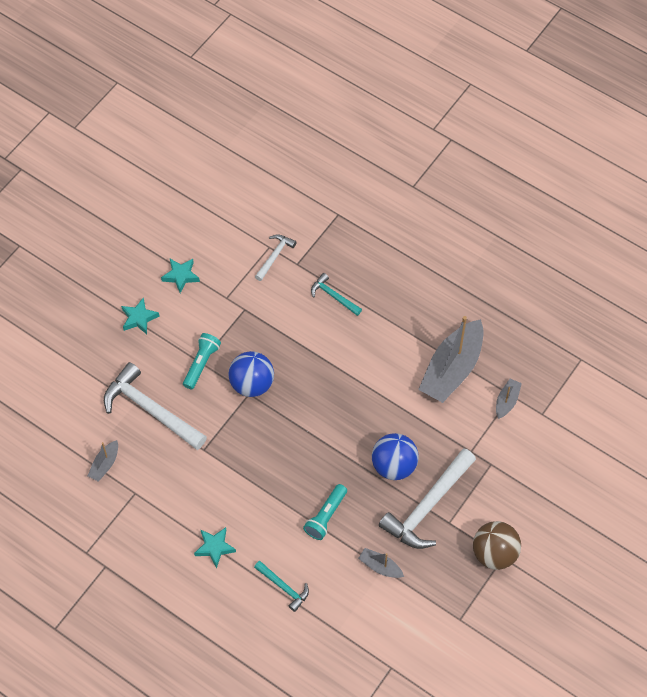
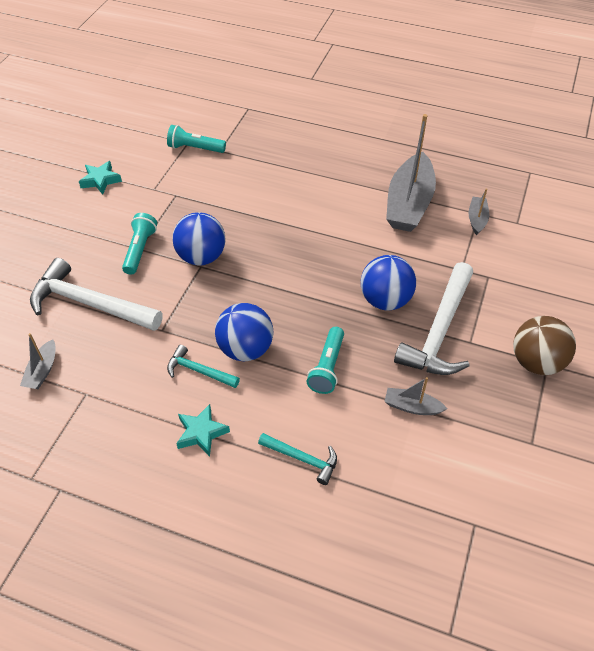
camera: 15 degrees left, 10 degrees down
turquoise star [121,297,160,334] -> none
white hammer [255,234,297,281] -> turquoise flashlight [167,125,226,153]
turquoise hammer [311,273,362,316] -> turquoise hammer moved to [167,345,240,388]
none -> blue ball [215,303,273,361]

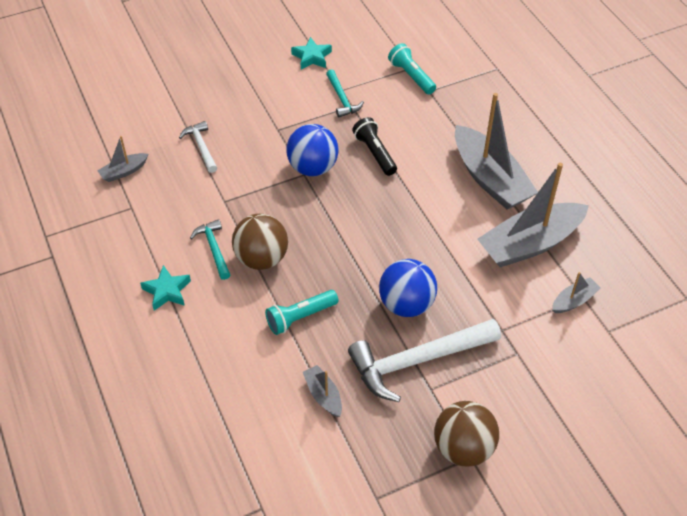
camera: 45 degrees right, 0 degrees up
white hammer [30,258,163,331] -> white hammer [179,121,217,173], size x0.51
turquoise flashlight [122,213,157,275] -> none
blue ball [215,303,273,361] -> brown ball [232,214,288,270]
turquoise hammer [258,433,337,485] -> turquoise hammer moved to [326,69,364,118]
none -> black flashlight [352,117,397,176]
none -> grey boat [455,93,538,210]

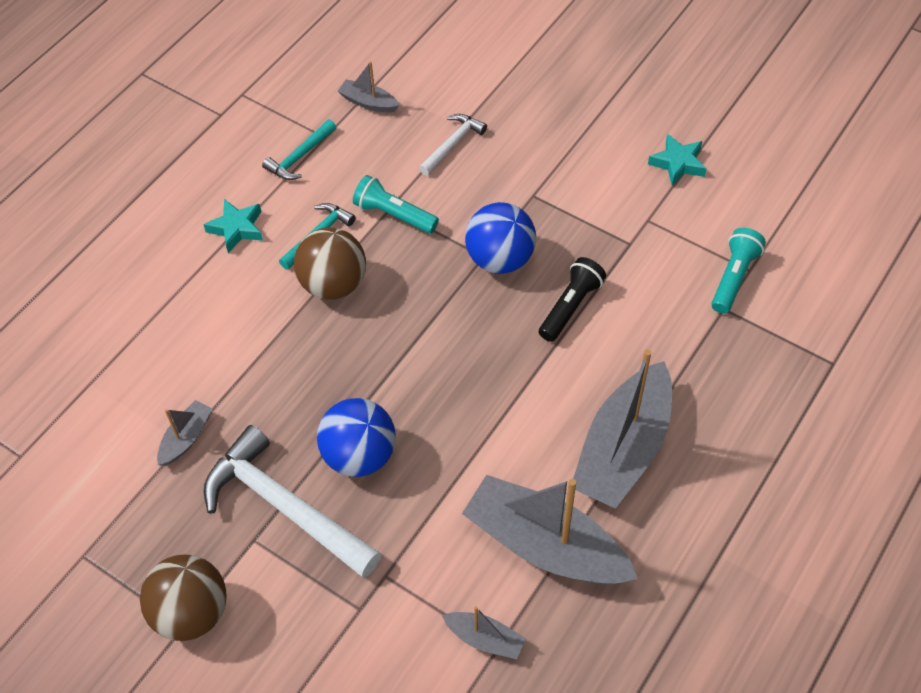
camera: 60 degrees right, 5 degrees up
turquoise flashlight [265,290,339,335] -> turquoise flashlight moved to [353,175,439,233]
turquoise hammer [326,69,364,118] -> turquoise hammer moved to [262,119,336,180]

